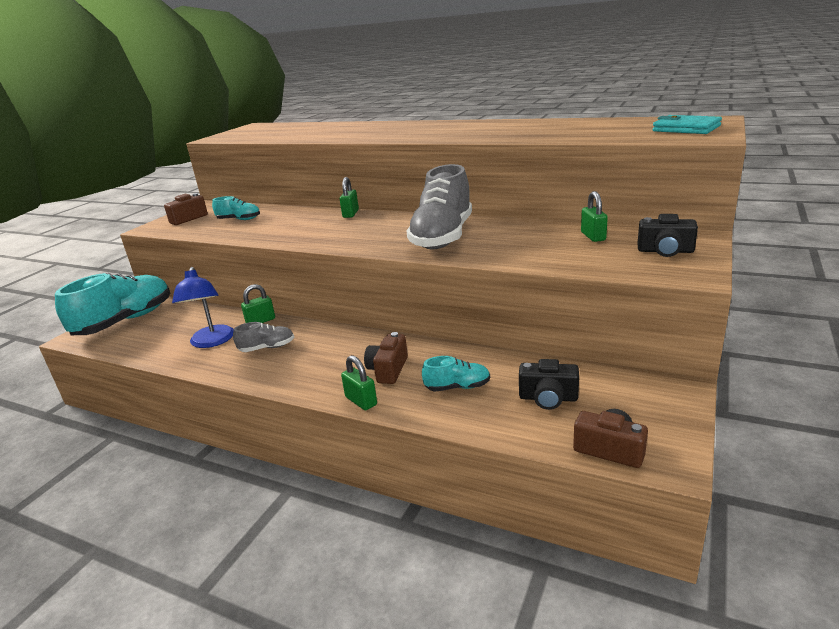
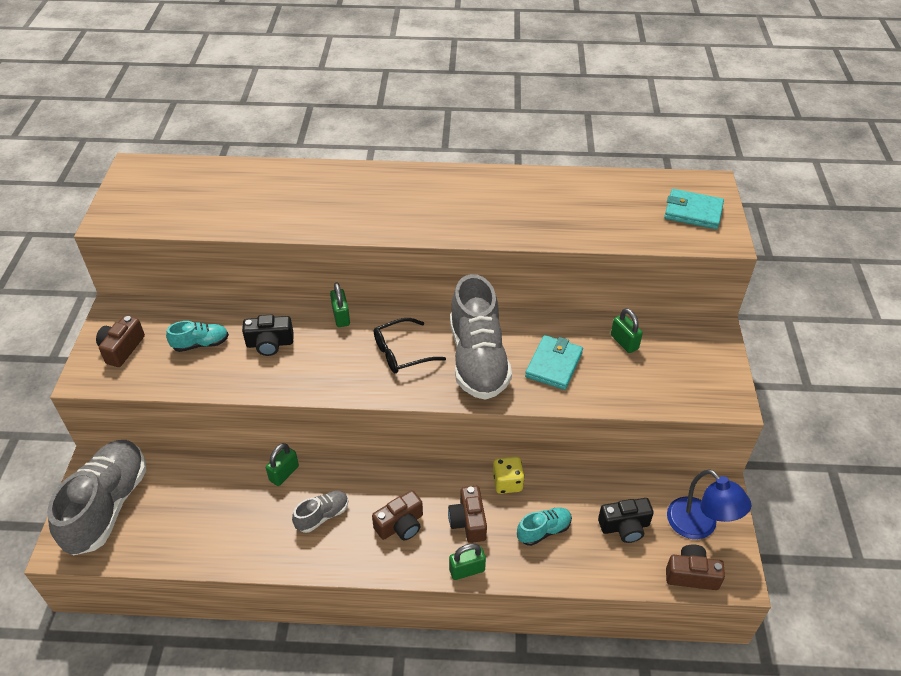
camera: 25 degrees left, 20 degrees up
turquoise shoe [55,273,170,335] -> grey shoe [47,440,147,556]
blue lamp [172,267,234,348] -> blue lamp moved to [667,469,751,539]
green padlock [341,355,377,410] -> green padlock turned 45 degrees counterclockwise [449,543,486,580]
black camera [638,214,698,257] -> black camera moved to [242,315,294,356]
none -> brown camera [372,490,423,541]
none -> black glasses [374,318,446,374]
none -> yellow dice [493,456,525,494]
none -> turquoise wallet [525,335,583,390]

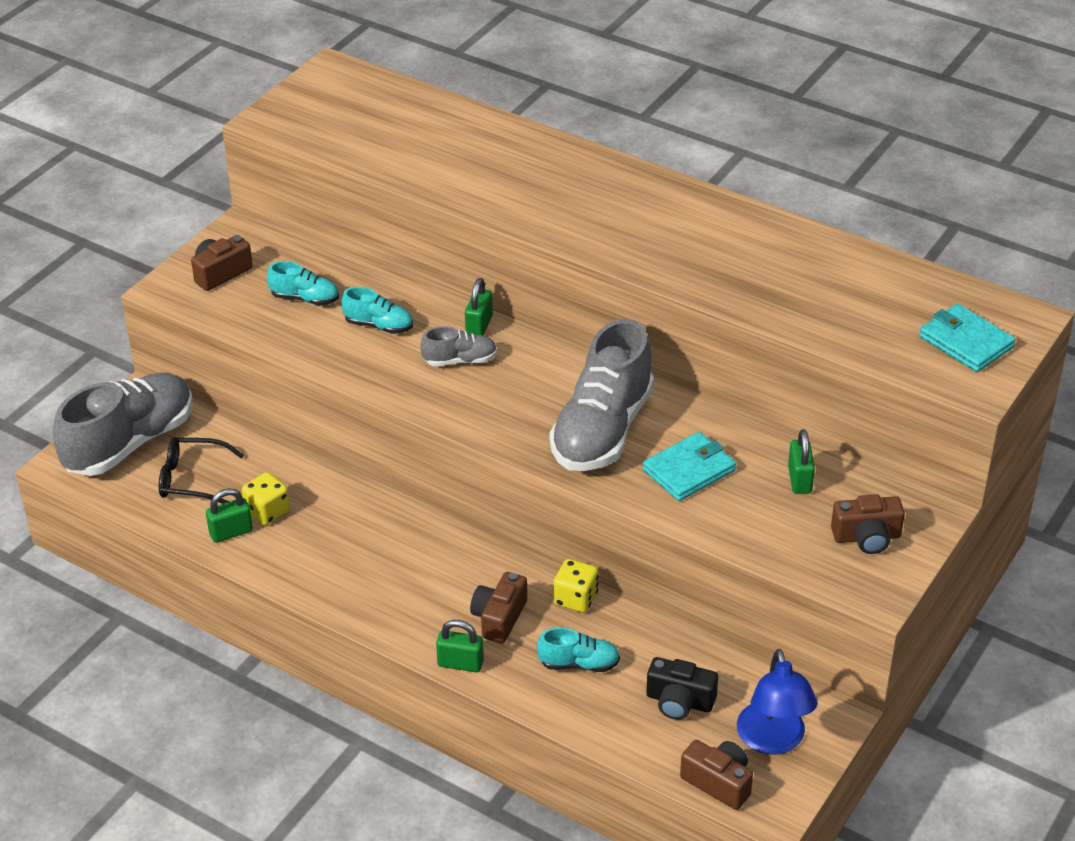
camera: 30 degrees right, 5 degrees down
black camera [242,315,294,356] -> turquoise shoe [341,287,413,334]
green padlock [266,443,299,486] -> green padlock moved to [206,488,253,543]
grey shoe [292,491,348,533] -> grey shoe moved to [420,326,497,366]
brown camera [372,490,423,541] -> brown camera moved to [831,494,905,554]
black glasses [374,318,446,374] -> black glasses moved to [159,437,244,504]
none -> yellow dice [242,472,290,525]

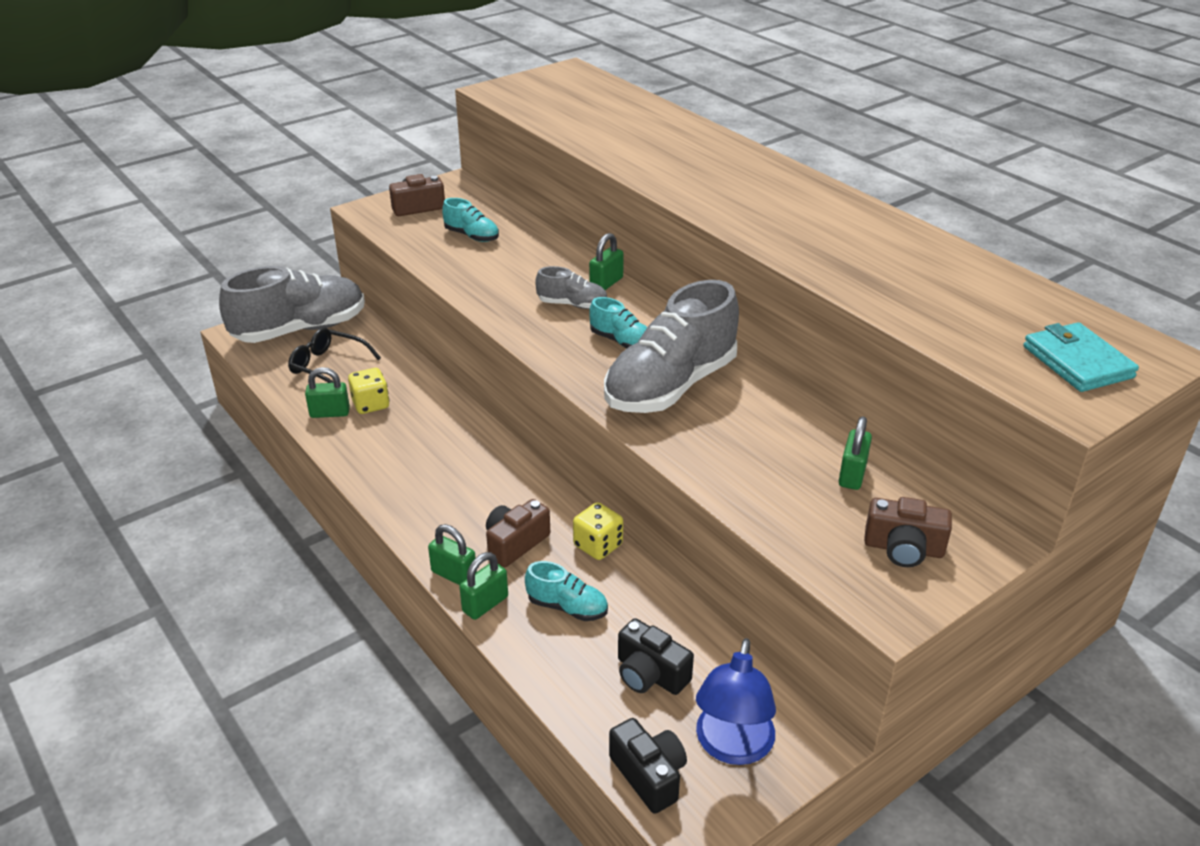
camera: 20 degrees right, 5 degrees down
turquoise shoe [341,287,413,334] -> turquoise shoe moved to [589,297,647,349]
turquoise wallet [643,432,736,501] -> none
brown camera [680,740,753,810] -> black camera [609,718,687,814]
none -> green padlock [459,552,508,620]

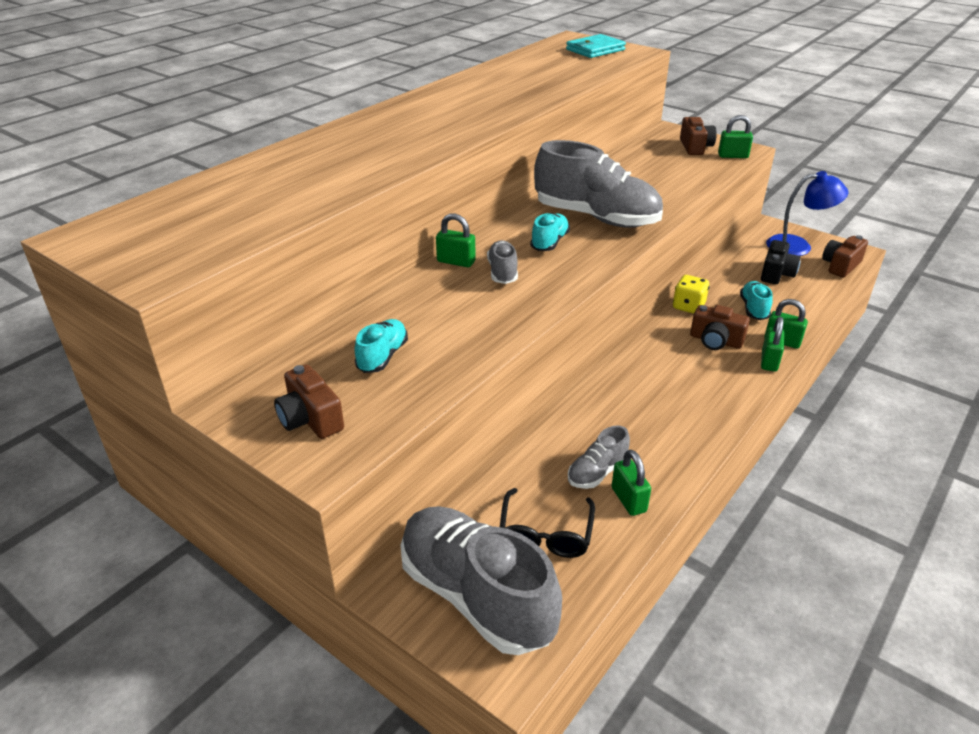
camera: 105 degrees left, 0 degrees up
yellow dice [348,368,389,414] -> grey shoe [568,425,630,489]
black camera [609,718,687,814] -> brown camera [822,235,868,278]
green padlock [839,416,872,490] -> green padlock moved to [718,115,753,158]

